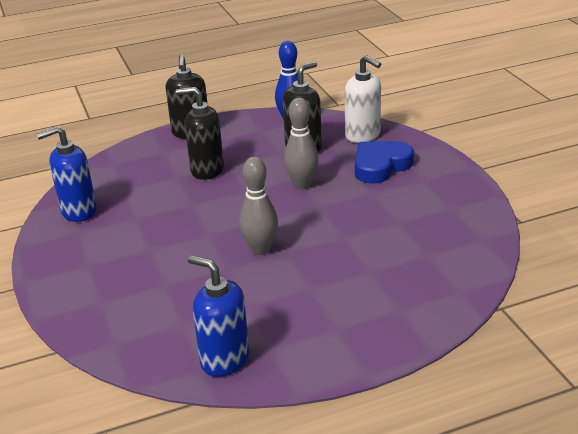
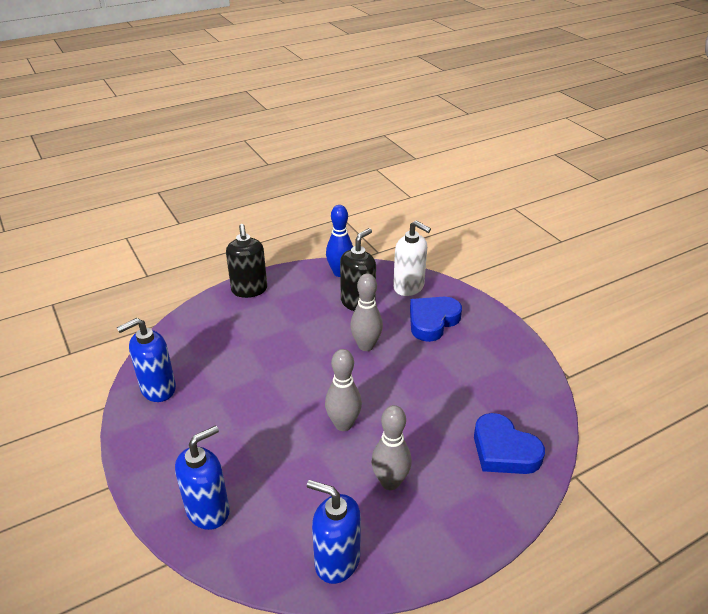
camera: 10 degrees left, 5 degrees up
black soap dispenser [176,87,224,180] -> none
none -> blue soap dispenser [175,425,230,530]
none -> grey bowling pin [371,405,411,490]
none -> blue heart [474,413,545,474]

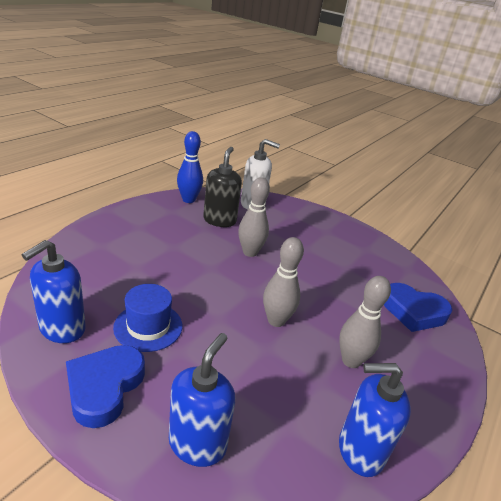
camera: 30 degrees left, 5 degrees down
black soap dispenser [226,224,267,298] -> none
blue heart [410,297,462,342] -> blue heart moved to [66,345,145,428]
none -> blue hat [113,284,182,352]

